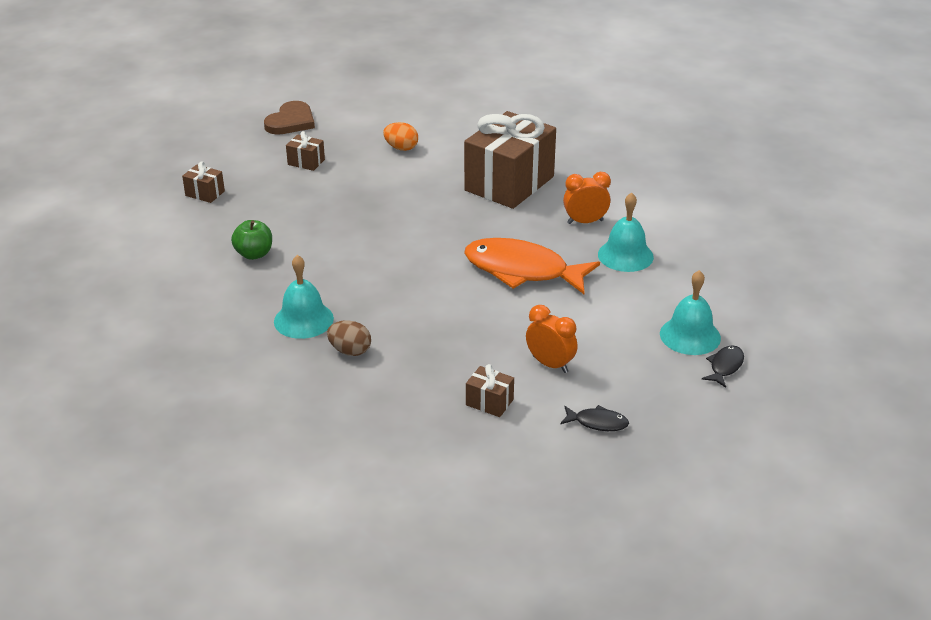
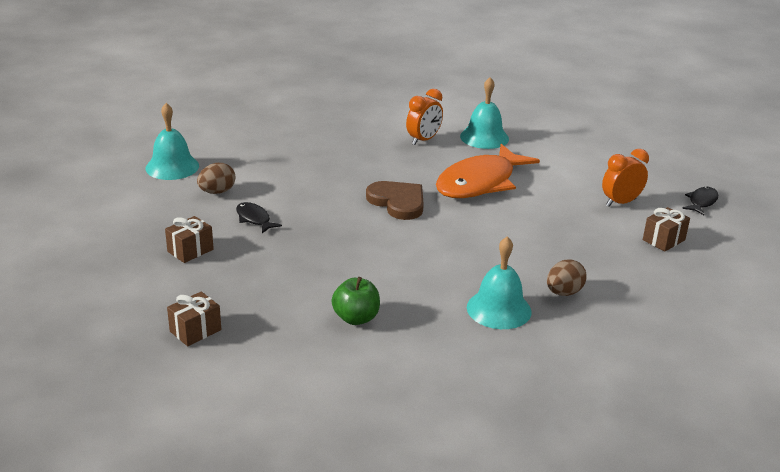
camera: 70 degrees left, 5 degrees down
brown heart [264,101,315,135] -> brown heart moved to [366,181,424,220]
orange egg [383,122,418,151] -> brown egg [197,163,236,194]
brown gift [464,111,556,209] -> none
orange clock [563,172,611,224] -> orange clock turned 150 degrees counterclockwise [406,89,443,145]
turquoise bell [660,270,721,355] -> turquoise bell moved to [146,103,199,180]
black fish [702,345,744,388] -> black fish moved to [236,202,282,233]

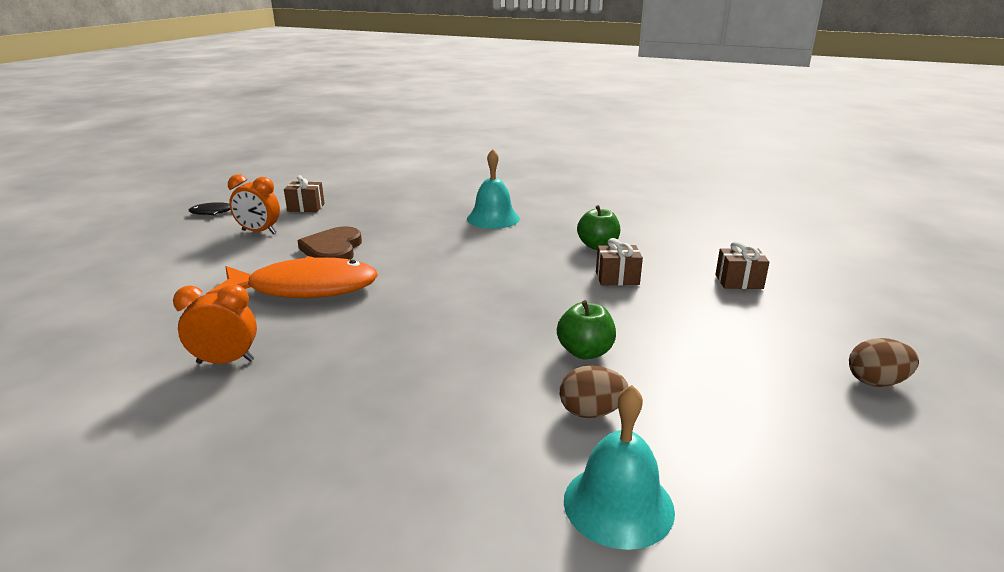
camera: 135 degrees left, 5 degrees down
brown gift [165,216,214,263] -> brown gift moved to [596,238,643,286]
black fish [236,202,282,233] -> green apple [557,300,616,359]
brown heart [366,181,424,220] -> brown heart moved to [298,226,362,260]
turquoise bell [460,77,509,149] -> none
brown egg [547,259,587,296] -> brown egg moved to [849,338,919,387]

